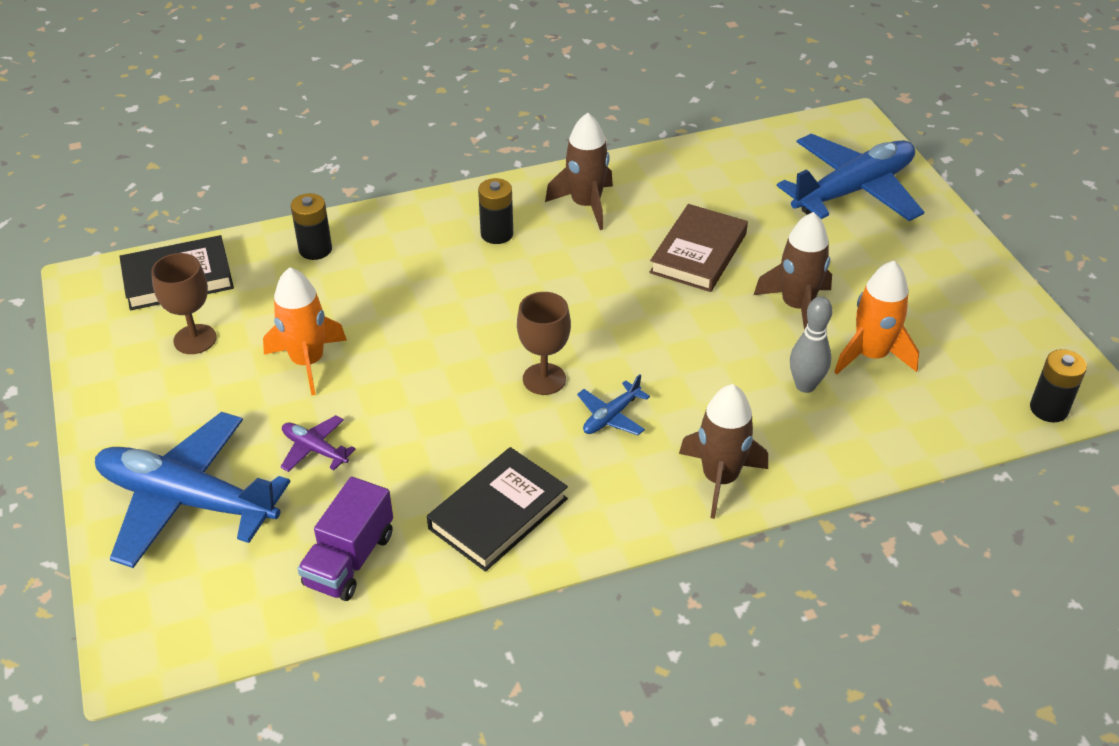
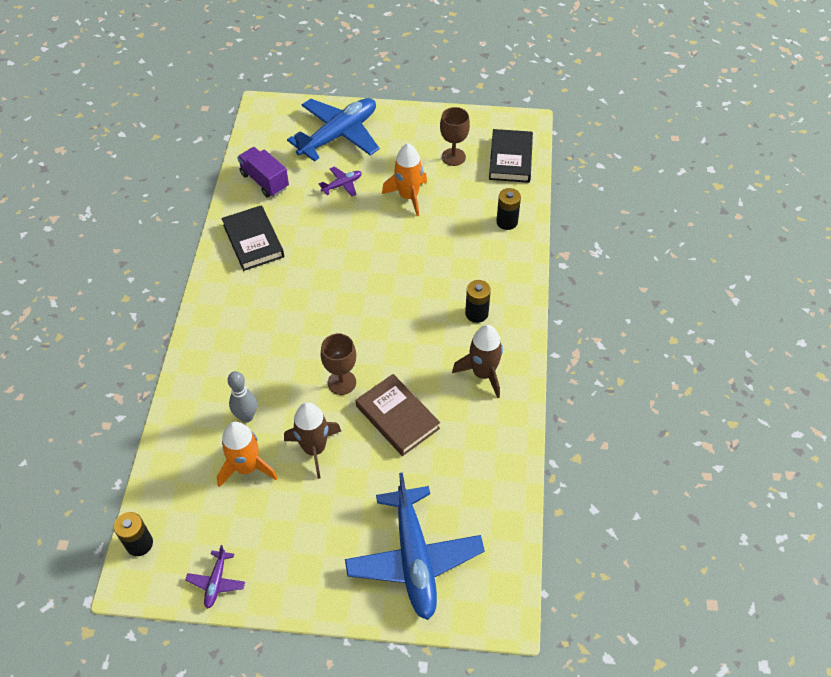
camera: 115 degrees right, 10 degrees up
brown goblet [517,292,571,395] -> brown goblet moved to [321,334,356,395]
blue plane [577,375,650,435] -> none
brown rocket [679,384,768,519] -> none
none -> purple plane [185,545,245,609]

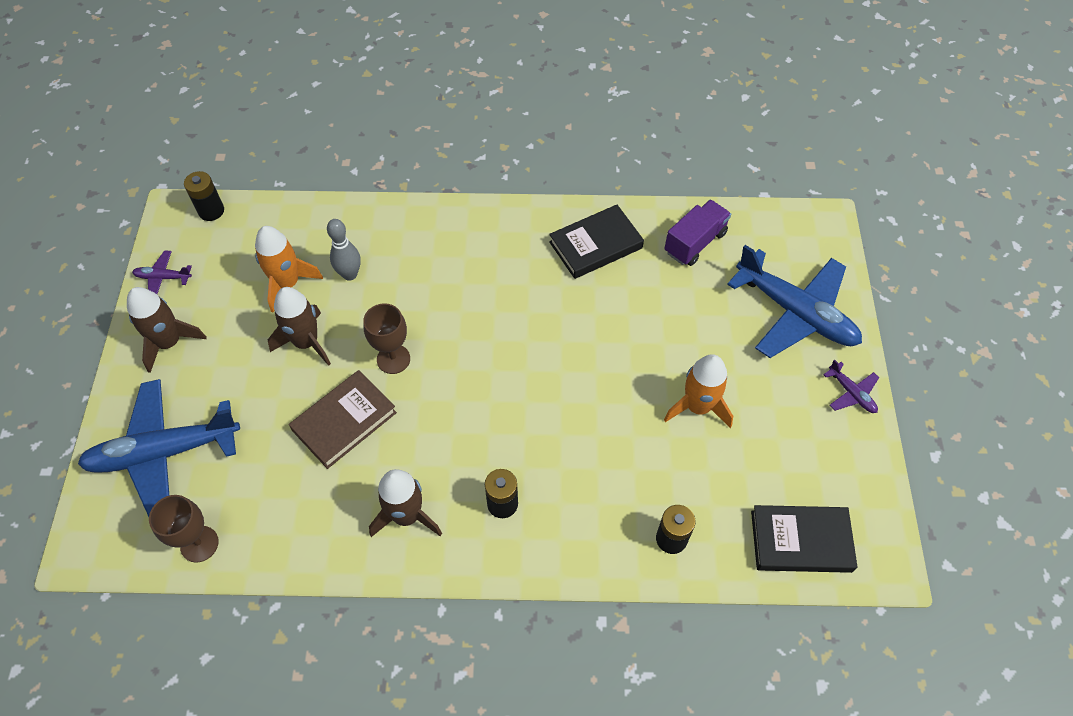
camera: 85 degrees right, 5 degrees up
purple plane [319,166,362,197] -> purple plane moved to [823,359,879,413]
brown goblet [440,107,470,166] -> brown goblet moved to [149,495,219,562]
none -> brown rocket [127,287,207,373]

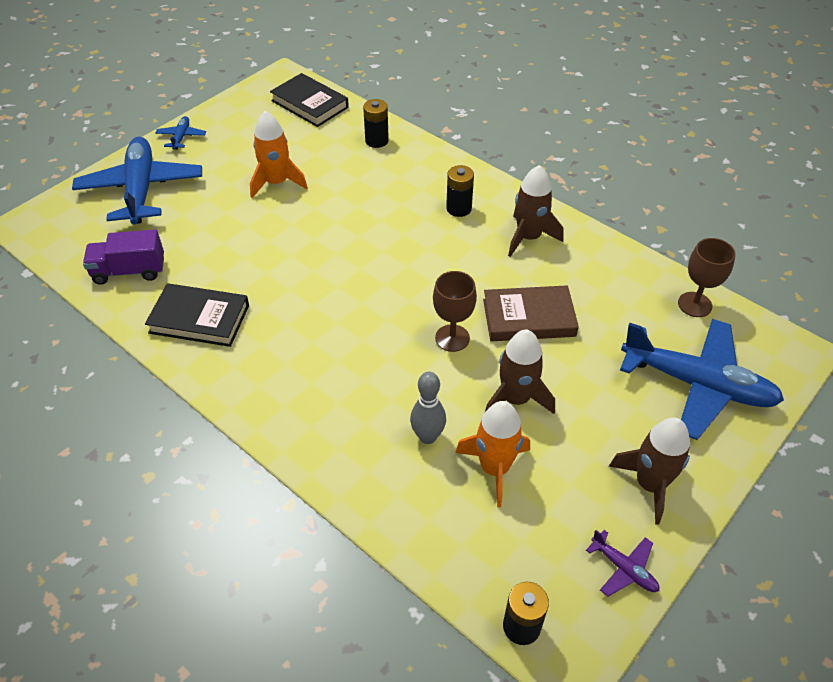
camera: 140 degrees left, 10 degrees down
purple plane [823,359,879,413] -> blue plane [155,116,206,150]

